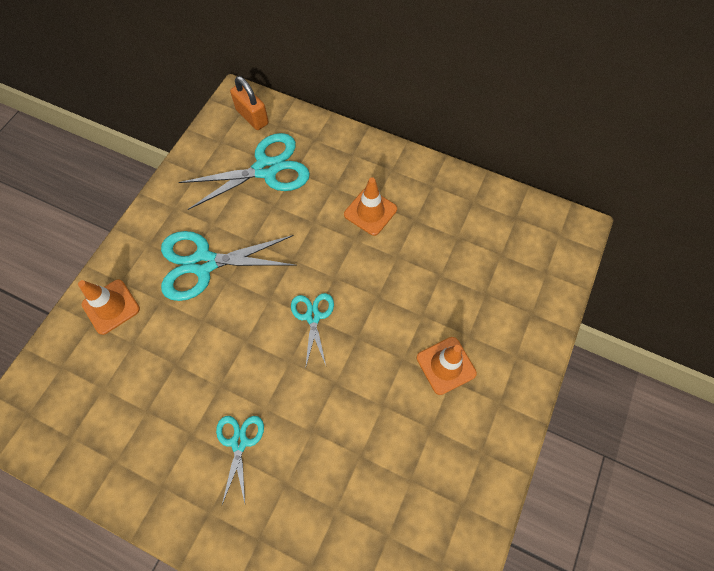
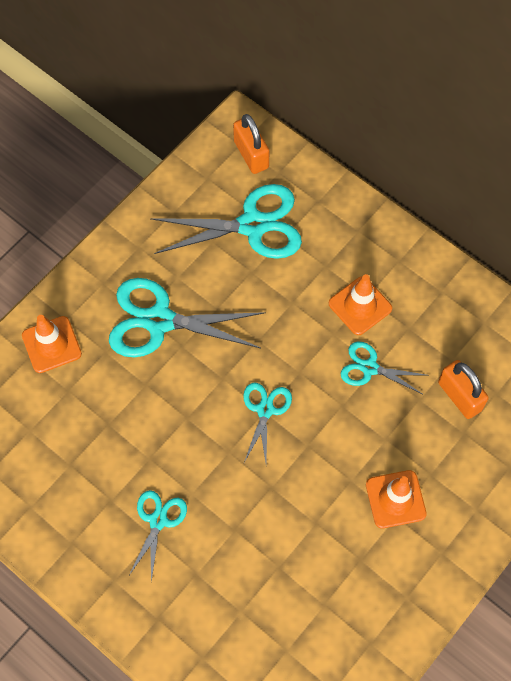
camera: 15 degrees right, 0 degrees up
none -> turquoise scissors [341,342,426,394]
none -> orange padlock [438,360,489,419]

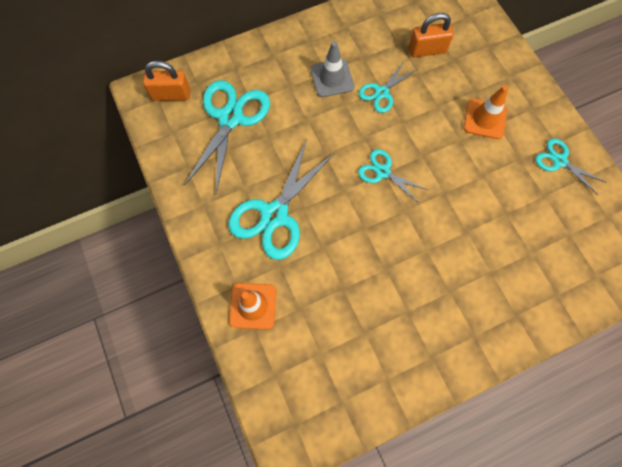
camera: 65 degrees left, 5 degrees up
turquoise scissors [129,490,187,582] -> turquoise scissors moved to [536,138,605,195]
orange traffic cone [329,274,392,335] -> grey traffic cone [310,41,354,97]

